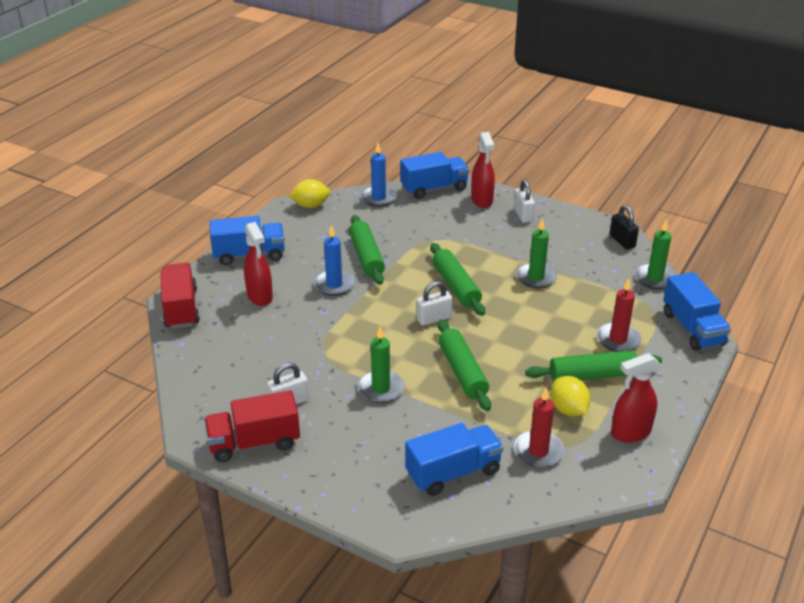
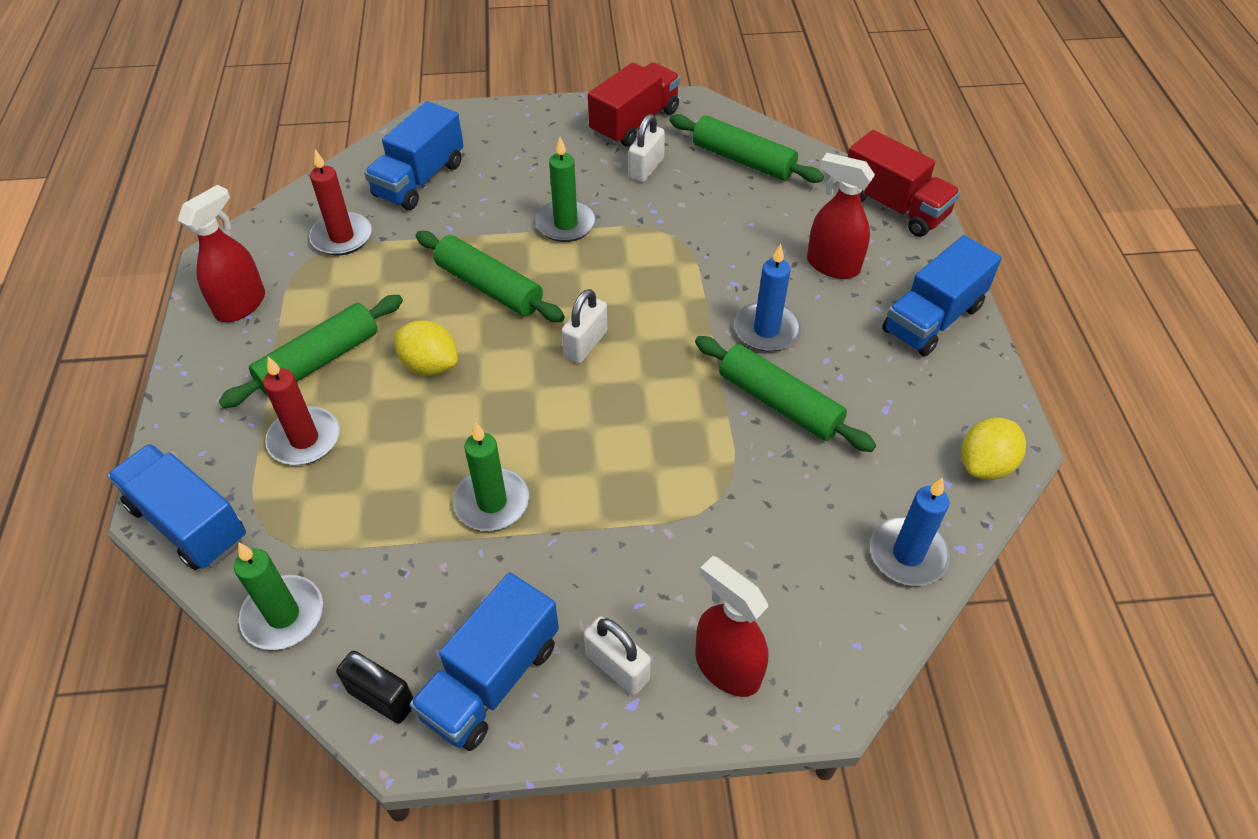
camera: 145 degrees right, 15 degrees up
blue truck [401,152,469,199] -> blue truck moved to [410,572,559,751]
green rolling pin [430,243,485,316] -> green rolling pin moved to [670,114,824,183]
yellow lemon [550,376,590,416] -> yellow lemon moved to [394,320,458,376]

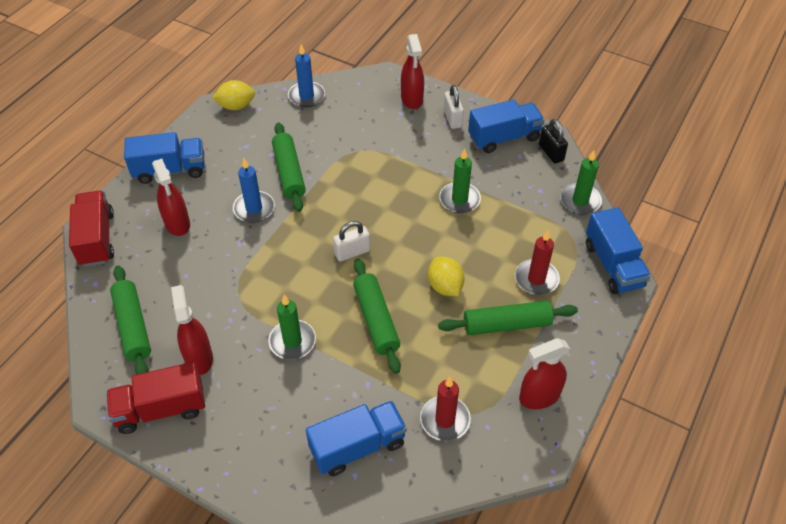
camera: 145 degrees left, 0 degrees up
white padlock [629,114,665,182] -> red spray bottle [171,285,213,375]

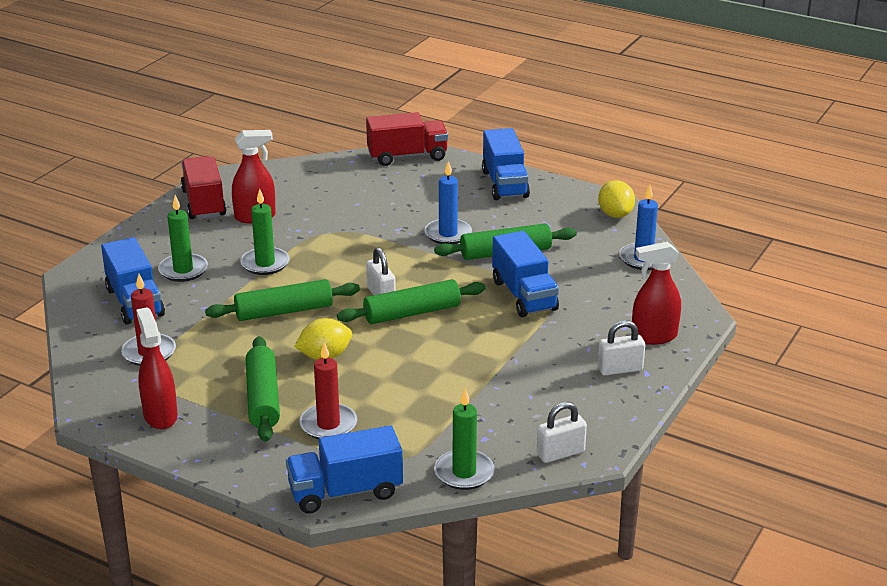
camera: 90 degrees right, 20 degrees down
green rolling pin [110,265,151,374] -> green rolling pin moved to [337,279,486,324]
red spray bottle [152,159,190,236] -> none
green candle [439,149,481,213] -> green candle moved to [158,195,208,282]
blue truck [468,99,544,153] -> blue truck moved to [492,231,559,317]
black padlock [539,119,568,164] -> white padlock [537,402,587,463]

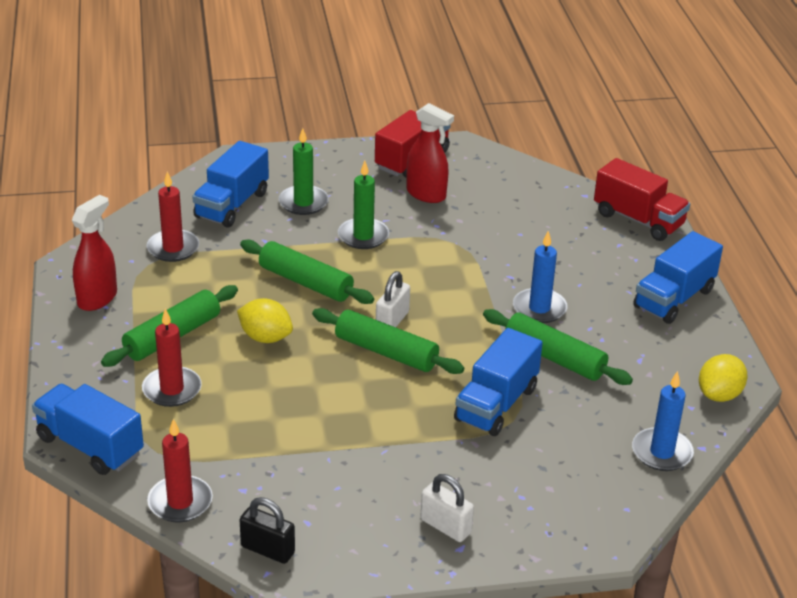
camera: 50 degrees right, 5 degrees up
green candle [434,389,494,490] -> red candle [147,419,213,523]
white padlock [537,402,587,463] -> black padlock [240,497,295,564]
red spray bottle [632,242,681,345] -> none

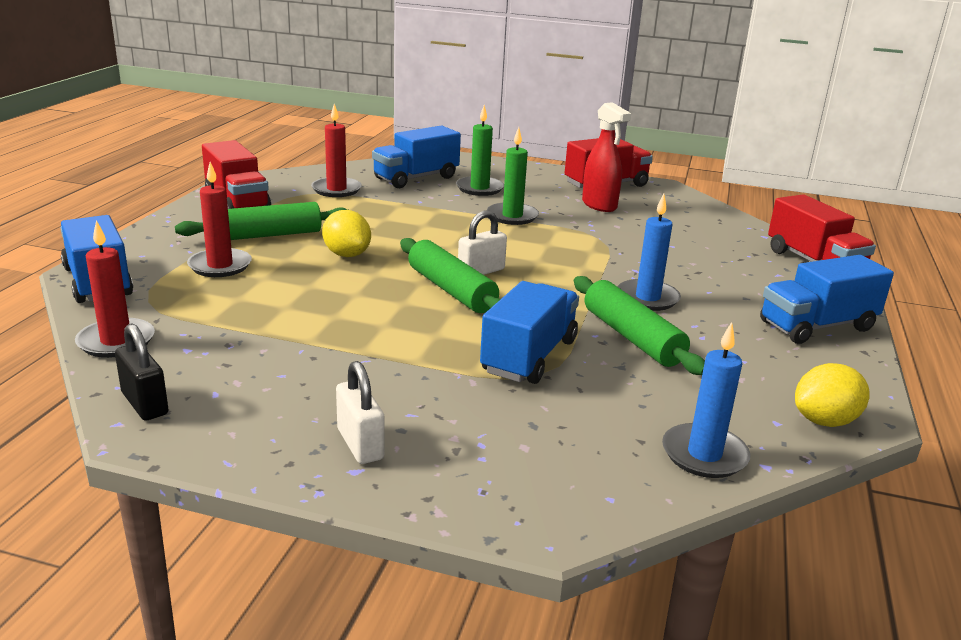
camera: 25 degrees right, 10 degrees down
red spray bottle [72,195,117,311] -> red truck [202,140,271,209]
green rolling pin [240,239,374,304] -> none
blue truck [454,328,543,436] -> blue truck turned 150 degrees clockwise [480,281,579,384]

